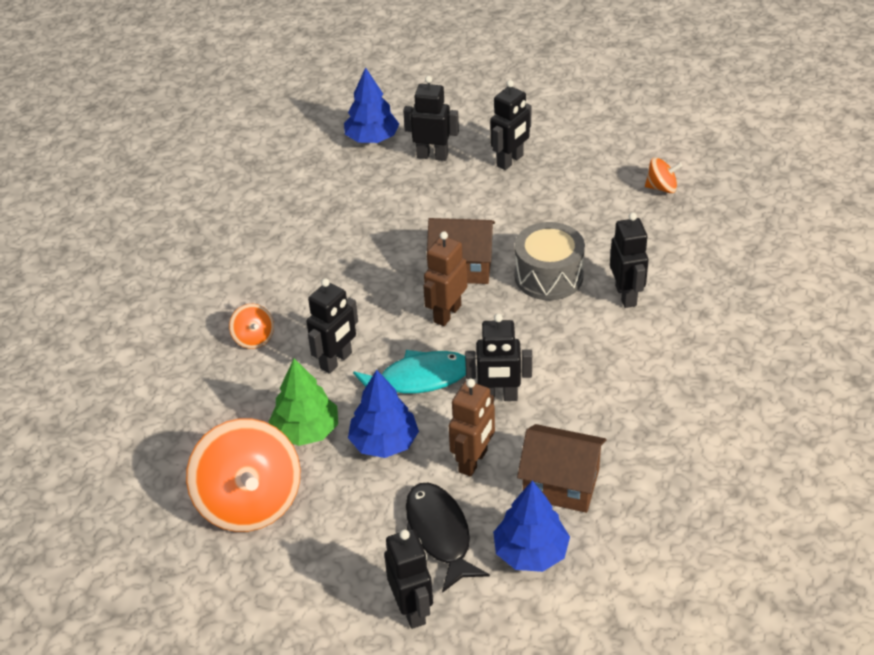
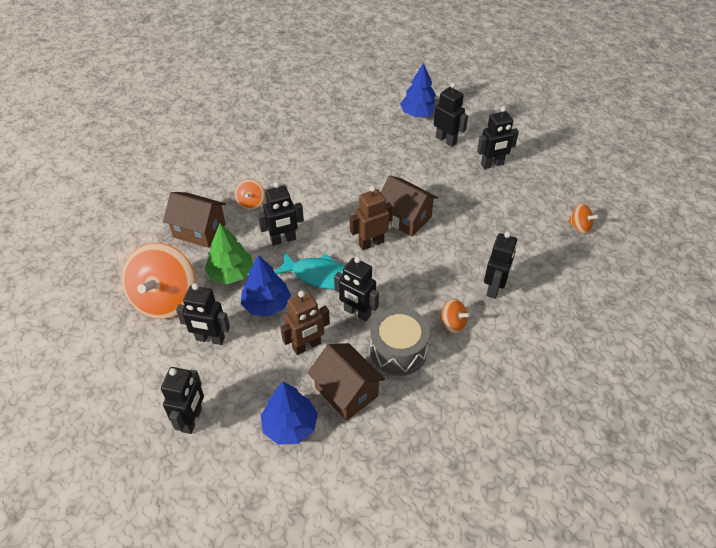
camera: 30 degrees right, 5 degrees up
black fish [406,483,490,593] -> none
grey drum [514,222,585,300] -> grey drum moved to [370,307,430,376]
none -> brown house [163,192,226,248]
none -> black robot [176,283,230,345]
none -> orange spinning top [440,298,470,334]

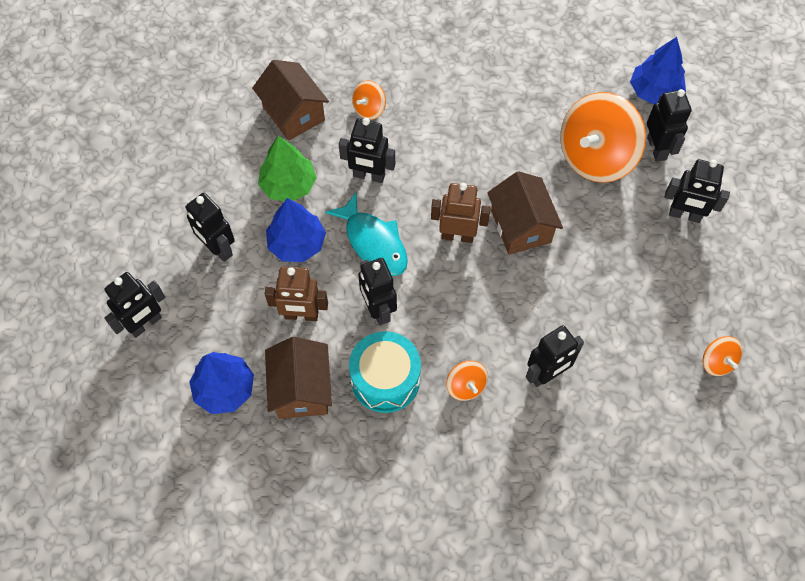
camera: 35 degrees right, 15 degrees up
orange spinning top [122,243,196,319] -> orange spinning top moved to [560,92,646,183]
grey drum [370,307,430,376] -> turquoise drum [349,331,421,413]

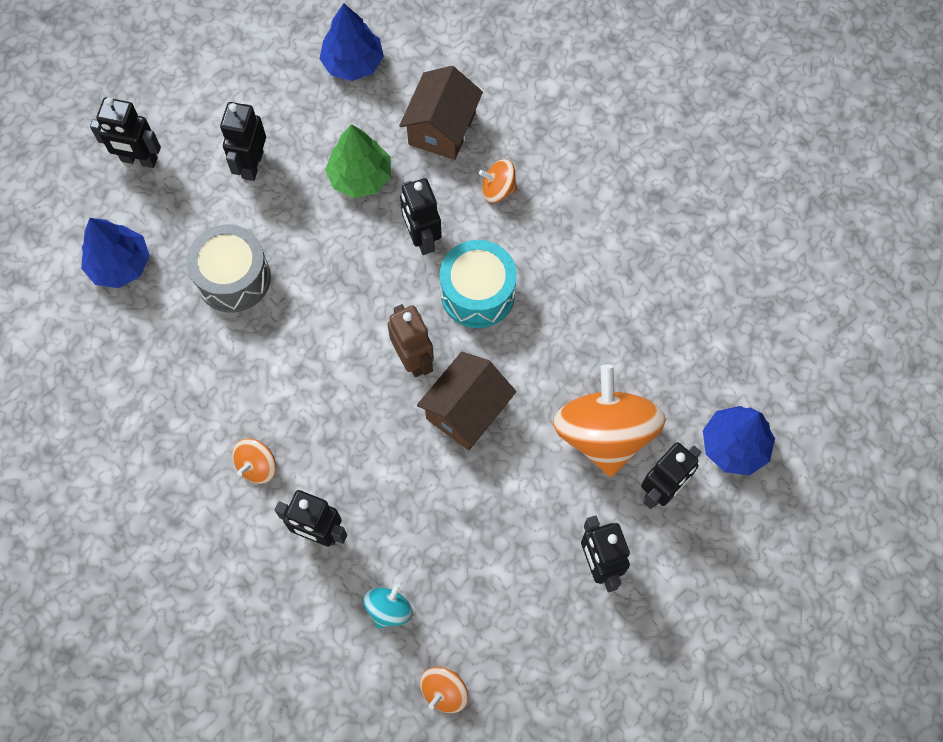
camera: 55 degrees right, 5 degrees up
brown robot [265,266,328,321] -> grey drum [186,224,271,313]
brown house [265,337,332,419] -> none
blue tree [266,198,326,262] -> blue tree moved to [319,3,384,81]
turquoise fish [325,192,408,276] -> none
turquoise drum [349,331,421,413] -> turquoise drum moved to [440,240,517,328]
black robot [358,258,397,325] -> none
orange spinning top [560,92,646,183] -> orange spinning top turned 75 degrees clockwise [553,364,666,477]
none -> turquoise spinning top [364,583,413,628]

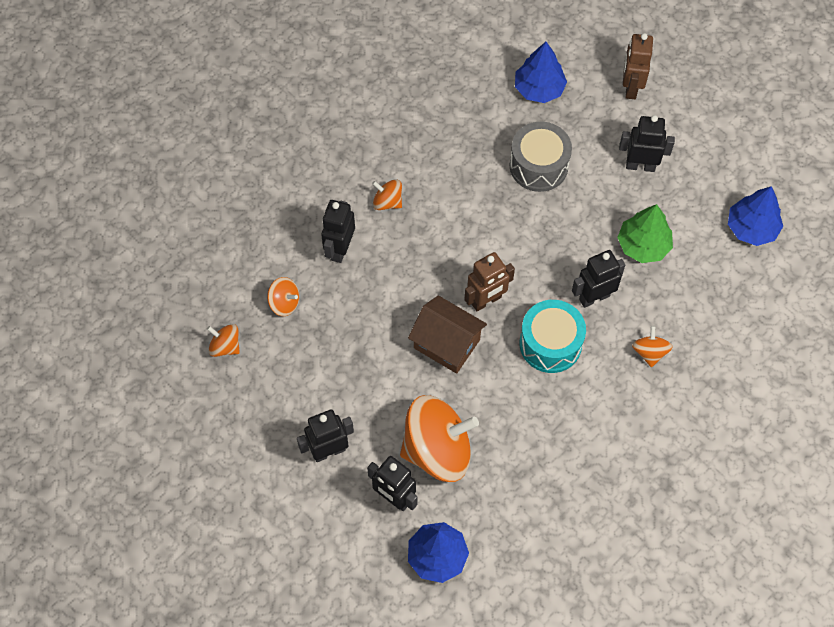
camera: 85 degrees right, 5 degrees down
black robot [90,97,161,168] -> brown robot [623,33,653,99]
turquoise spinning top [364,583,413,628] -> orange spinning top [267,277,299,316]
brown house [399,66,483,160] -> none

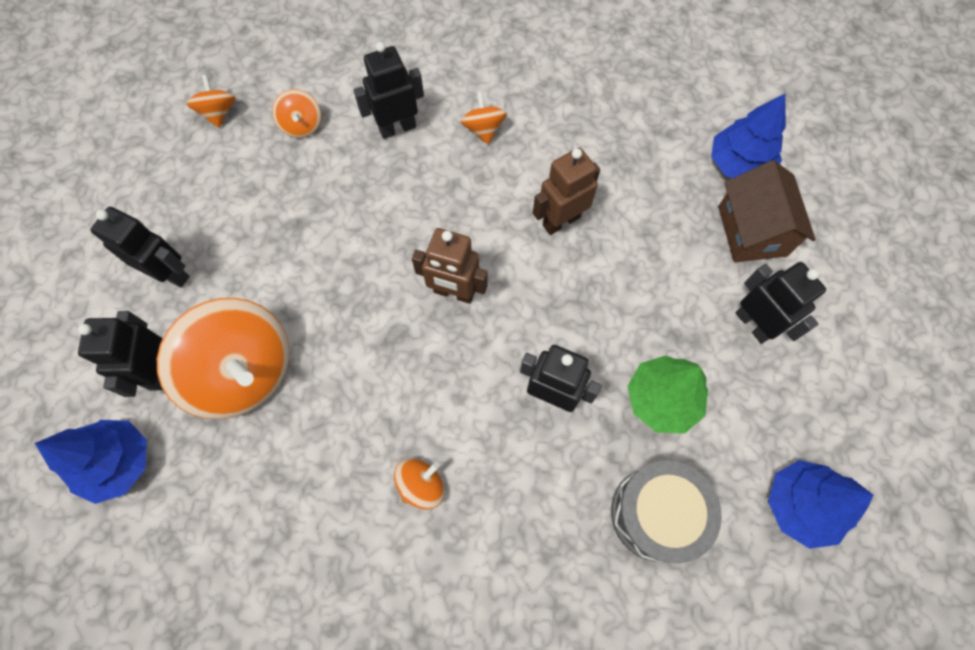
camera: 50 degrees right, 5 degrees up
brown house [408,295,487,374] -> brown house moved to [718,160,816,262]
grey drum [510,122,572,192] -> grey drum moved to [611,461,722,563]
turquoise drum [519,300,586,373] -> none
brown robot [623,33,653,99] -> brown robot moved to [533,147,600,235]
orange spinning top [632,326,673,367] -> orange spinning top moved to [394,458,445,510]

